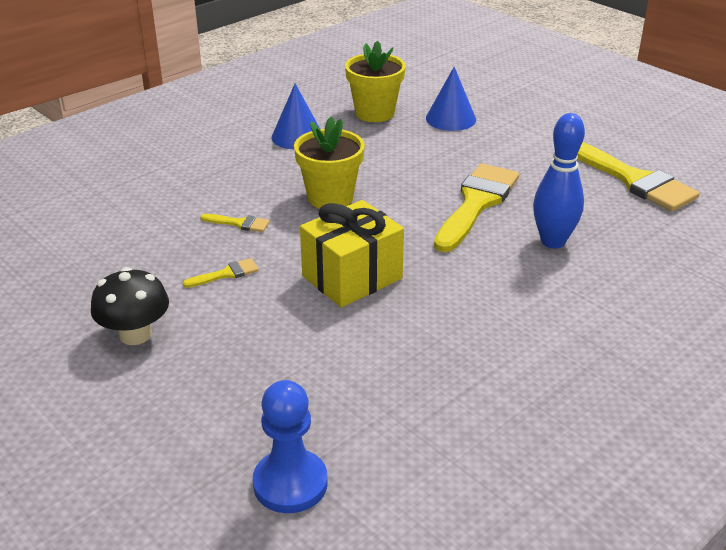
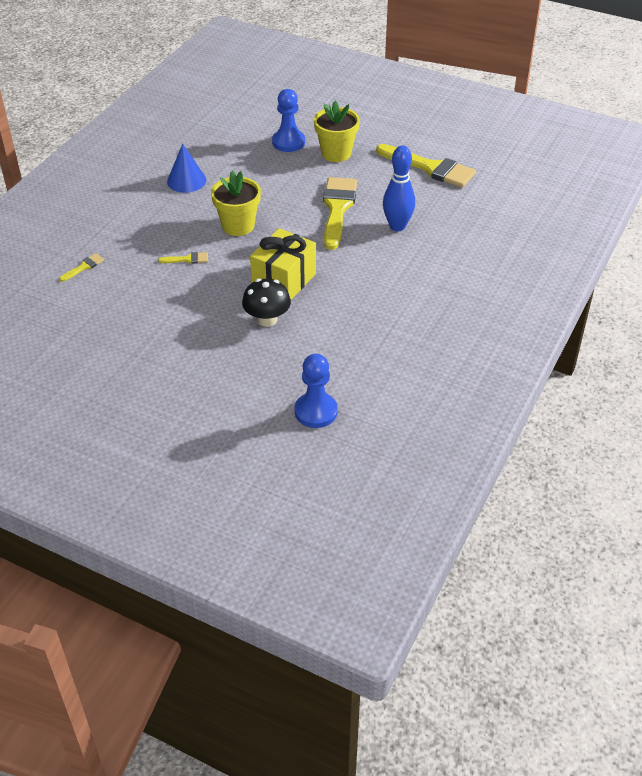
camera: 20 degrees left, 10 degrees up
black mushroom [91,267,169,345] -> black mushroom moved to [242,279,291,327]
yellow brush [183,258,259,288] -> yellow brush moved to [59,253,104,282]
yellow flower pot [345,40,406,122] -> yellow flower pot moved to [314,101,360,162]
blue cone [426,67,476,131] -> blue pawn [272,89,305,152]

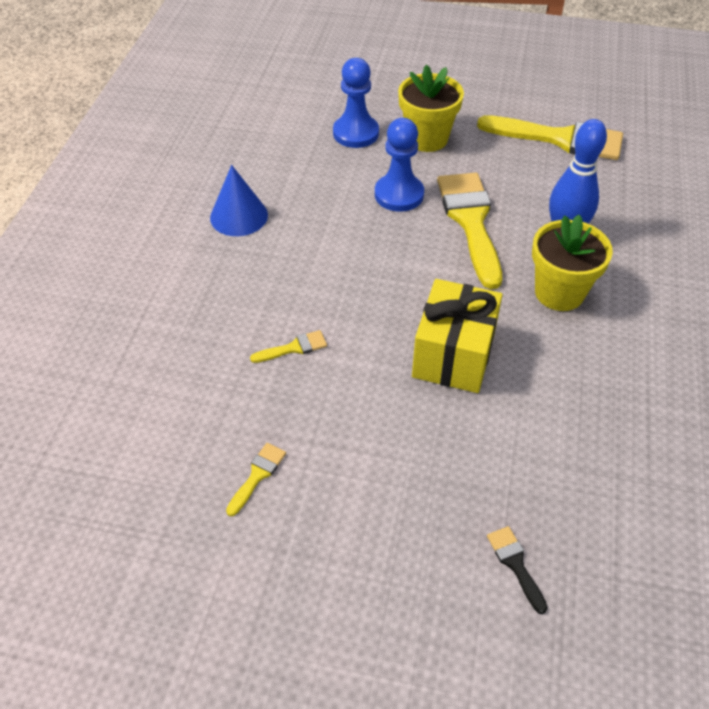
camera: 15 degrees left, 5 degrees up
yellow brush [59,253,104,282] -> yellow brush moved to [226,443,286,516]
yellow flower pot [211,171,261,236] -> yellow flower pot moved to [532,215,613,311]
black mushroom [242,279,291,327] -> none
blue pawn [294,354,338,428] -> blue pawn moved to [375,118,424,212]
none -> black brush [487,526,547,614]

